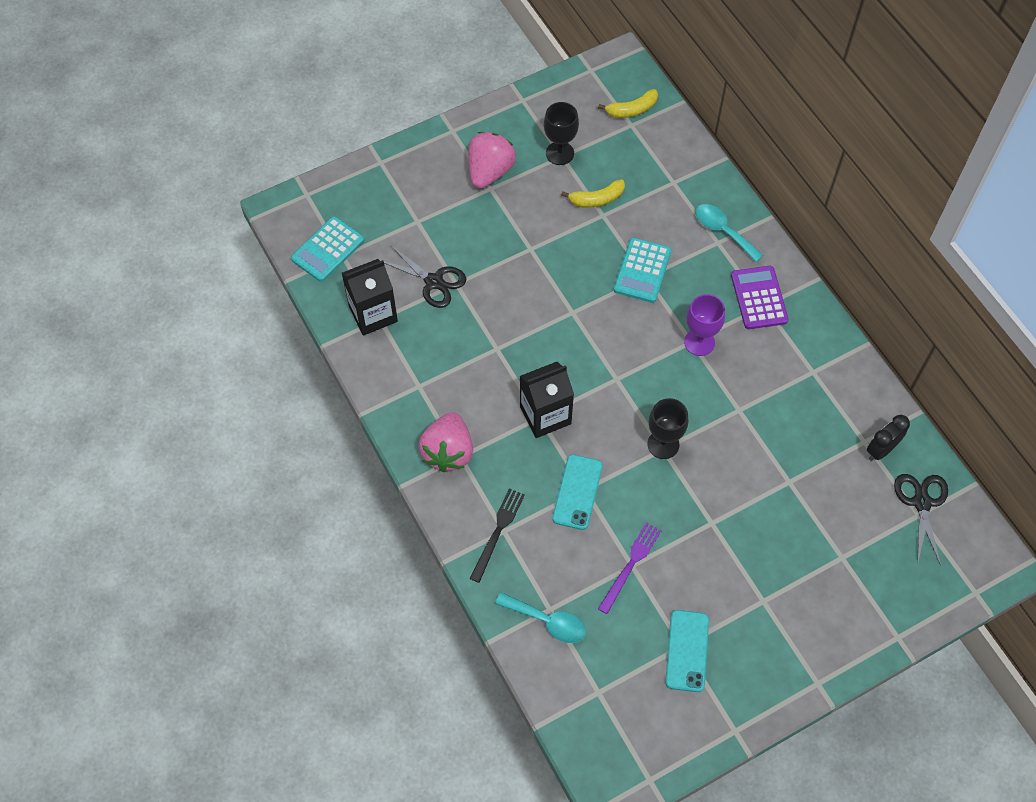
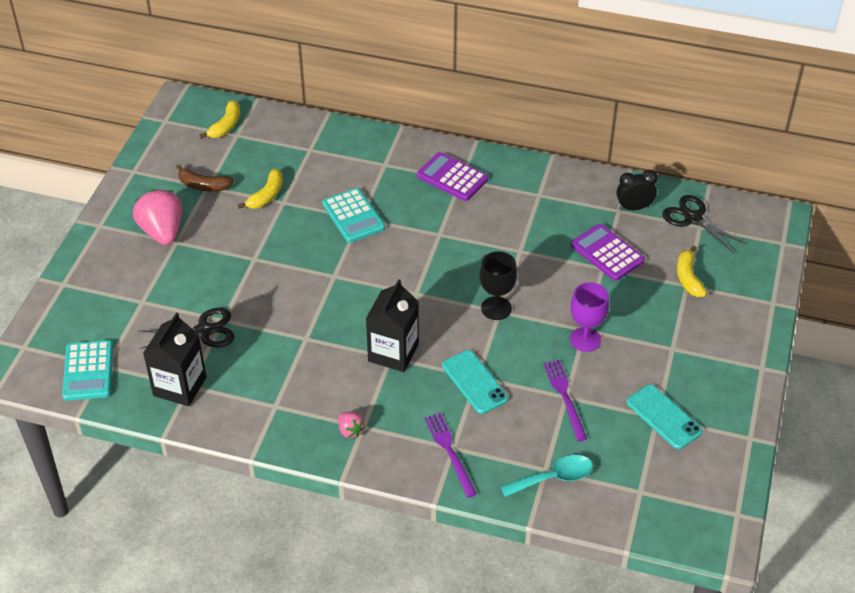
camera: 45 degrees left, 15 degrees down
pink strawberry [418,412,473,472] -> pink strawberry [338,412,365,438], size x0.48
black fork [470,488,525,583] -> purple fork [424,413,477,498]
black goblet [544,102,579,165] -> brown banana [176,165,234,191]
purple goblet [684,294,725,356] -> purple goblet moved to [570,282,609,352]
turquoise spoon [695,204,764,262] -> none
black clock [867,415,910,461] -> black clock turned 75 degrees clockwise [617,170,658,211]
none -> purple calculator [571,224,645,281]
none -> yellow banana [677,246,707,297]

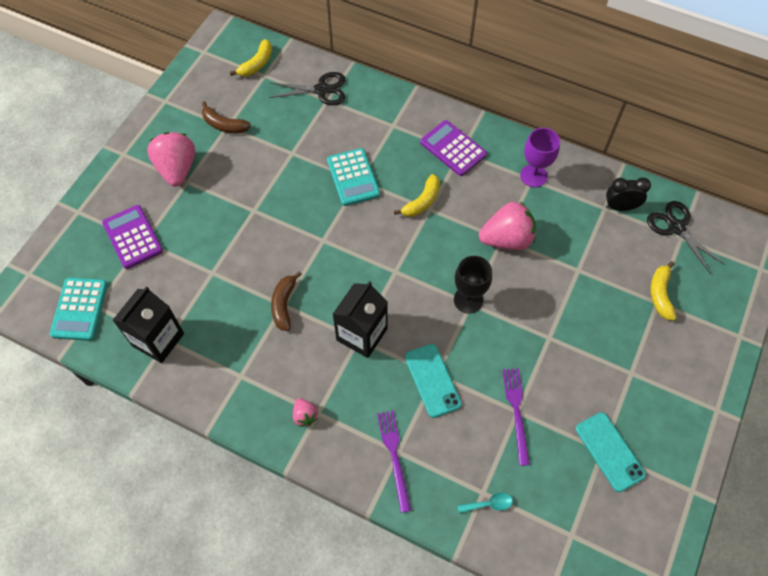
camera: 10 degrees right, 15 degrees up
black scissors [139,308,235,349] -> black scissors moved to [269,72,346,105]
yellow banana [238,168,283,209] -> yellow banana moved to [394,174,440,217]
turquoise spoon [500,455,593,497] -> turquoise spoon [457,493,513,513], size x0.59
purple goblet [570,282,609,352] -> purple goblet moved to [520,128,560,187]
purple calculator [571,224,645,281] -> purple calculator moved to [102,205,163,269]
none -> brown banana [271,271,302,331]
none -> pink strawberry [479,202,536,250]

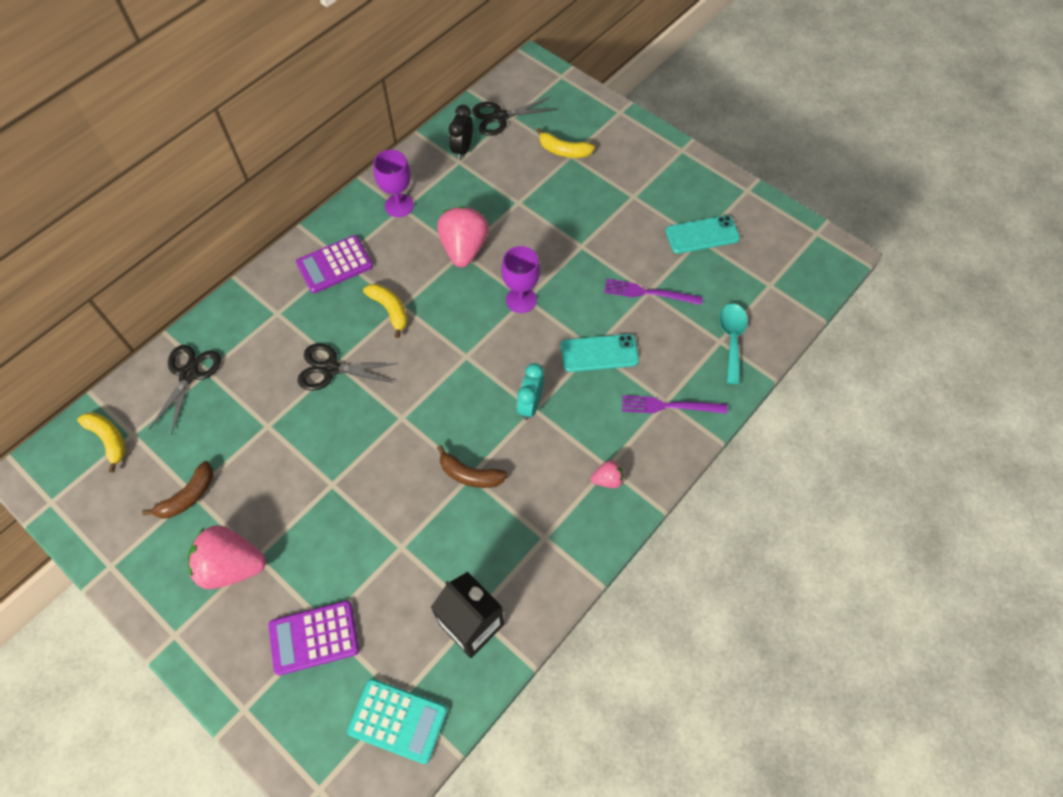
camera: 75 degrees left, 0 degrees up
turquoise calculator [327,148,380,206] -> black scissors [297,343,398,391]
black carton [333,281,388,358] -> turquoise clock [517,363,544,420]
black goblet [454,256,492,314] -> purple goblet [501,246,540,313]
turquoise spoon [457,493,513,513] -> turquoise spoon [719,304,748,384], size x1.70

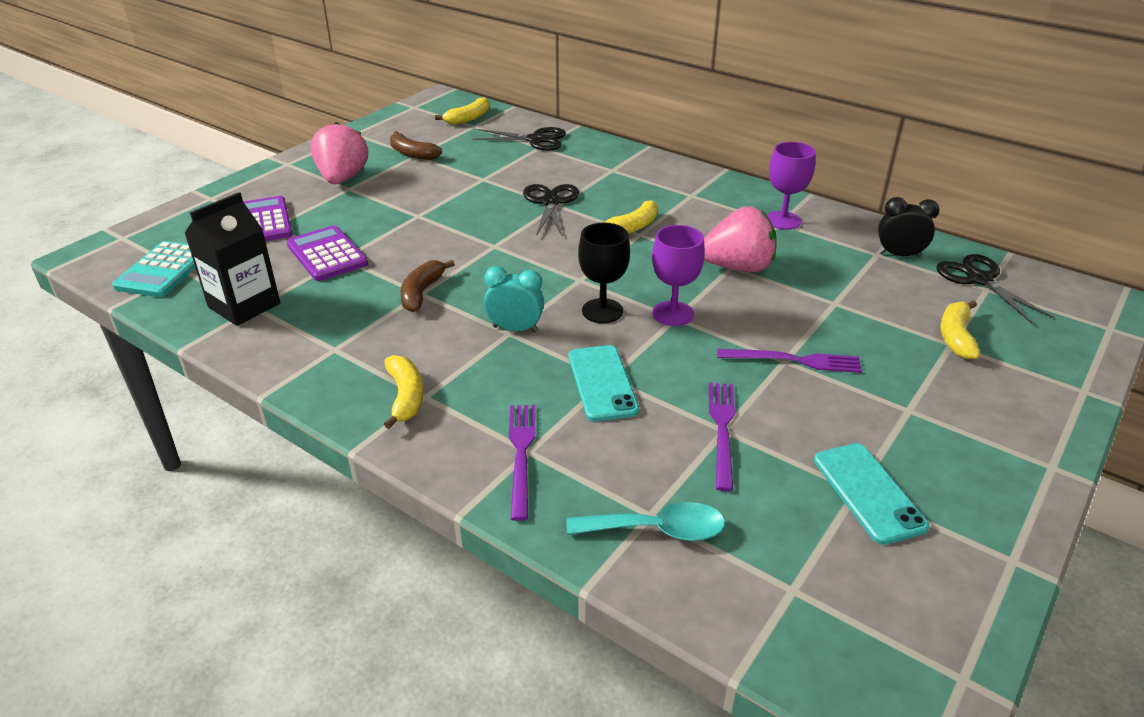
camera: 85 degrees right, 25 degrees down
purple calculator [296,235,373,293] -> purple calculator moved to [286,226,368,281]
pink strawberry [591,460,624,488] -> yellow banana [384,355,423,429]
none -> black goblet [578,222,630,323]
none -> purple fork [717,349,862,373]

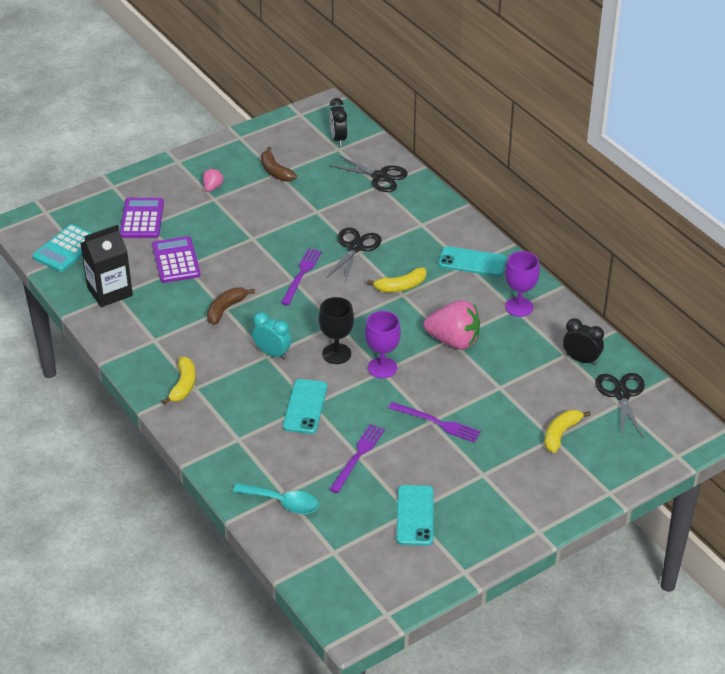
camera: 20 degrees right, 5 degrees up
pink strawberry [311,122,368,185] -> pink strawberry [203,168,224,192], size x0.48
yellow banana [435,97,490,125] -> black clock [329,98,347,146]
purple fork [509,405,535,521] -> purple fork moved to [281,248,322,305]
none -> turquoise phone [438,246,506,276]

